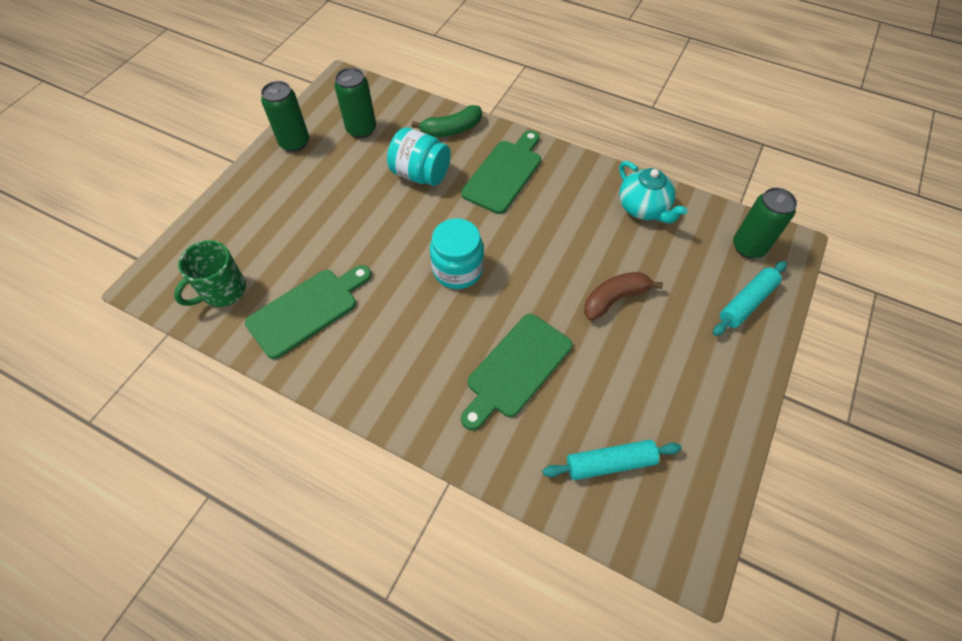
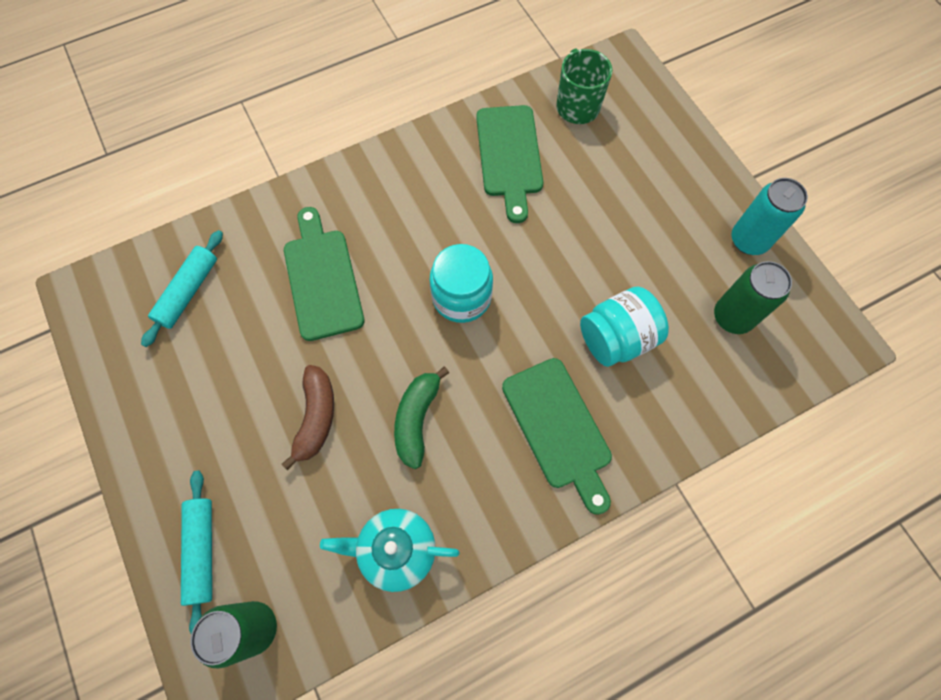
camera: 125 degrees right, 10 degrees up
green can [261,81,309,152] -> turquoise can [732,178,808,255]
green banana [412,105,482,137] -> green banana moved to [394,366,449,469]

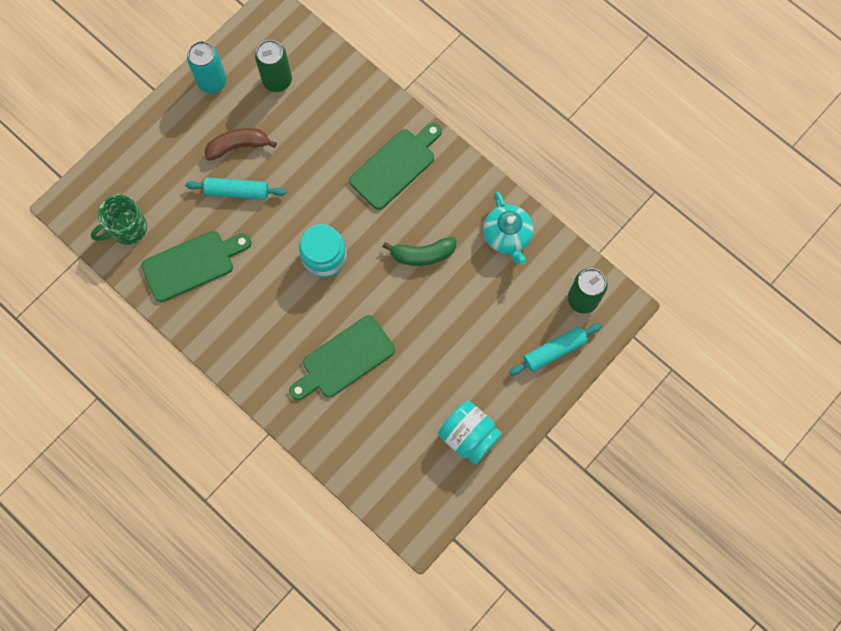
camera: 110 degrees left, 5 degrees up
turquoise rolling pin [141,230,223,347] -> turquoise rolling pin moved to [186,177,287,200]
brown banana [282,365,334,471] -> brown banana moved to [205,128,277,161]
turquoise jar [580,286,669,367] -> turquoise jar moved to [438,401,502,464]

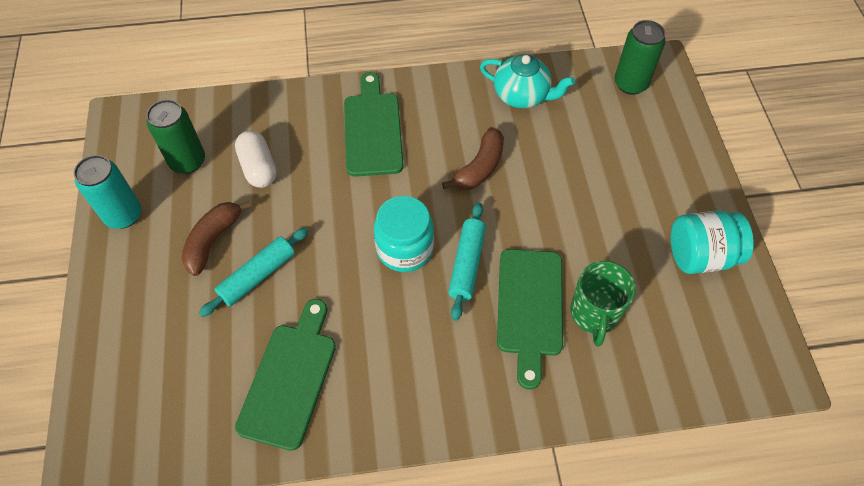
camera: 50 degrees left, 15 degrees down
green mug [91,194,147,245] -> green mug moved to [570,261,636,347]
green banana [383,237,457,266] -> brown banana [442,127,504,190]
turquoise rolling pin [509,323,602,375] -> turquoise rolling pin moved to [448,202,486,321]
none -> white capsule [235,131,277,188]

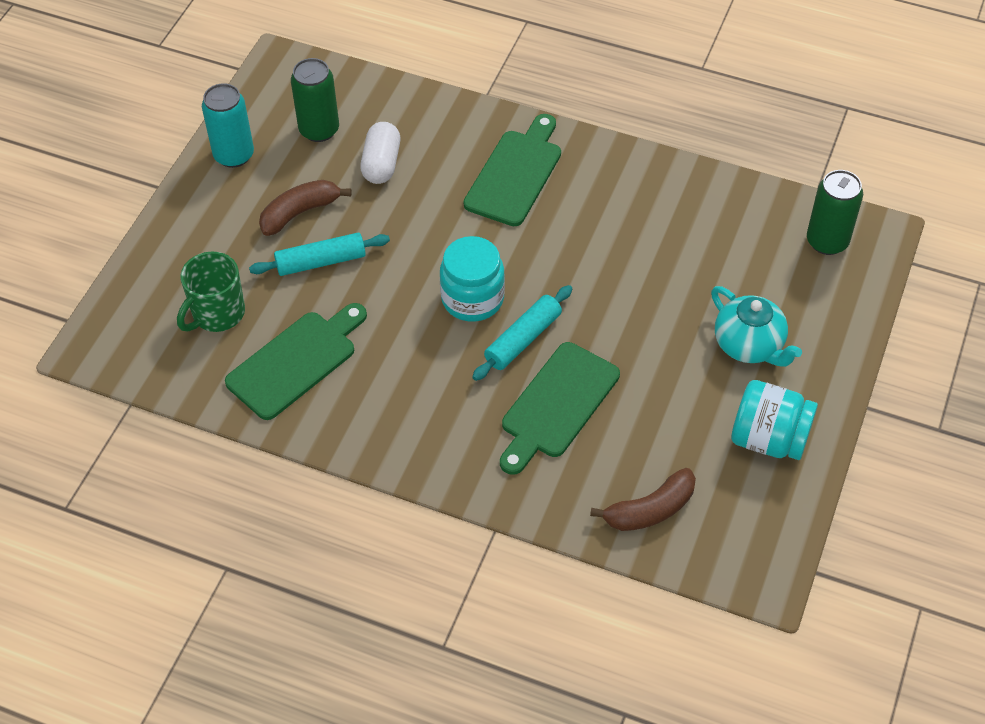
camera: 30 degrees right, 5 degrees down
brown banana [442,127,504,190] -> brown banana moved to [590,468,696,531]
turquoise teapot [480,54,575,108] -> turquoise teapot moved to [711,286,802,367]
green mug [570,261,636,347] -> green mug moved to [177,252,245,332]

